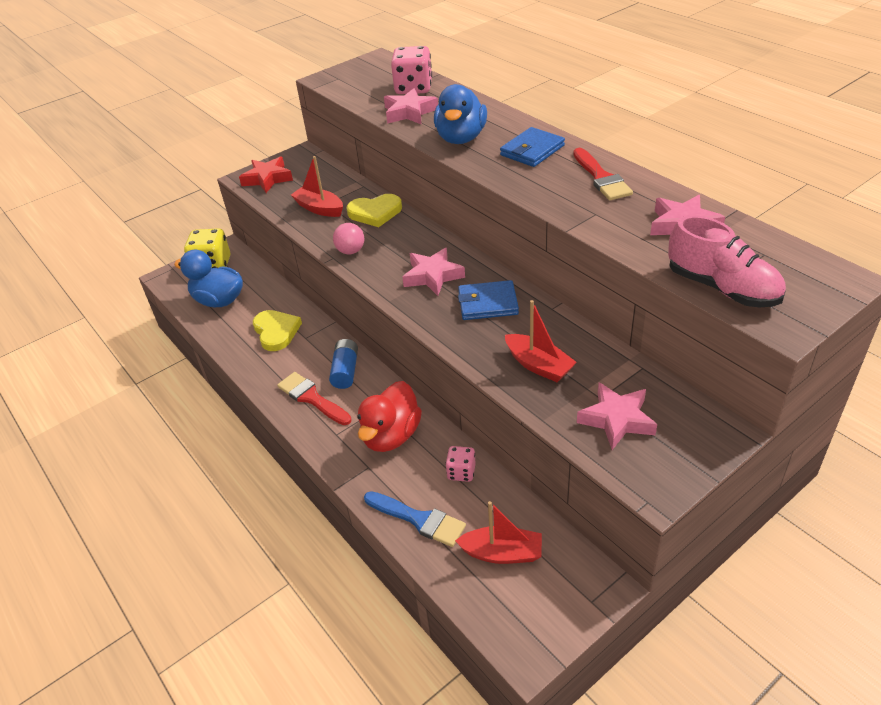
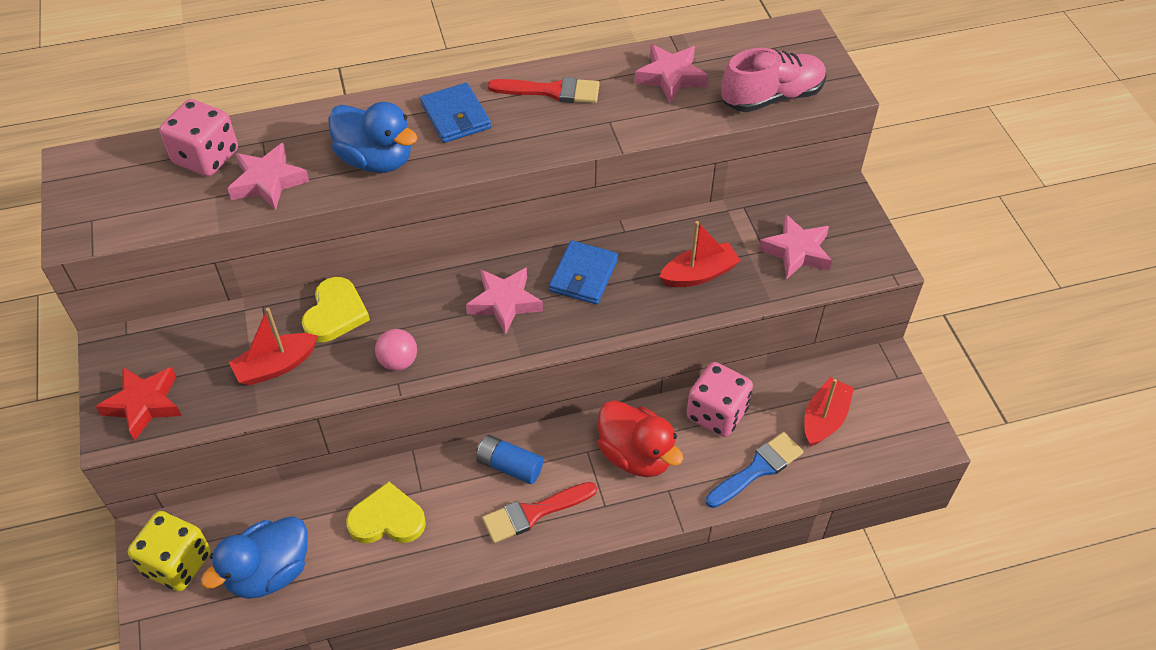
camera: 70 degrees left, 10 degrees up
pink dice [445,446,476,482] -> pink dice [686,362,753,437], size x1.79

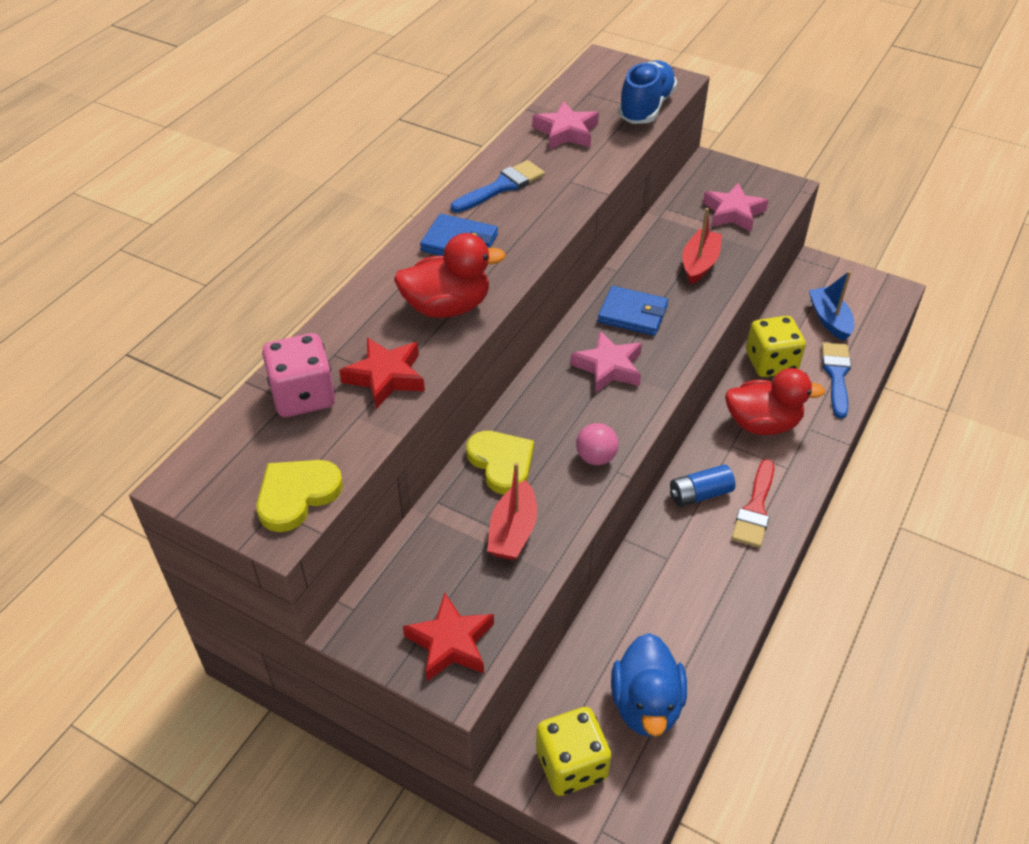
camera: 45 degrees left, 5 degrees down
pink star [227,143,309,211] -> red star [339,337,425,409]
blue duck [328,102,417,173] -> red duck [394,233,506,318]
yellow heart [346,482,426,544] -> yellow heart moved to [256,460,343,532]
red brush [488,77,599,103] -> blue brush [451,160,545,213]
blue wallet [549,240,618,305] -> blue wallet turned 45 degrees counterclockwise [598,286,668,336]
pink dice [686,362,753,437] -> yellow dice [746,316,806,377]
pink shoe [721,48,827,112] -> blue shoe [618,60,677,124]
red boat [804,377,854,447] -> blue boat [809,271,854,341]

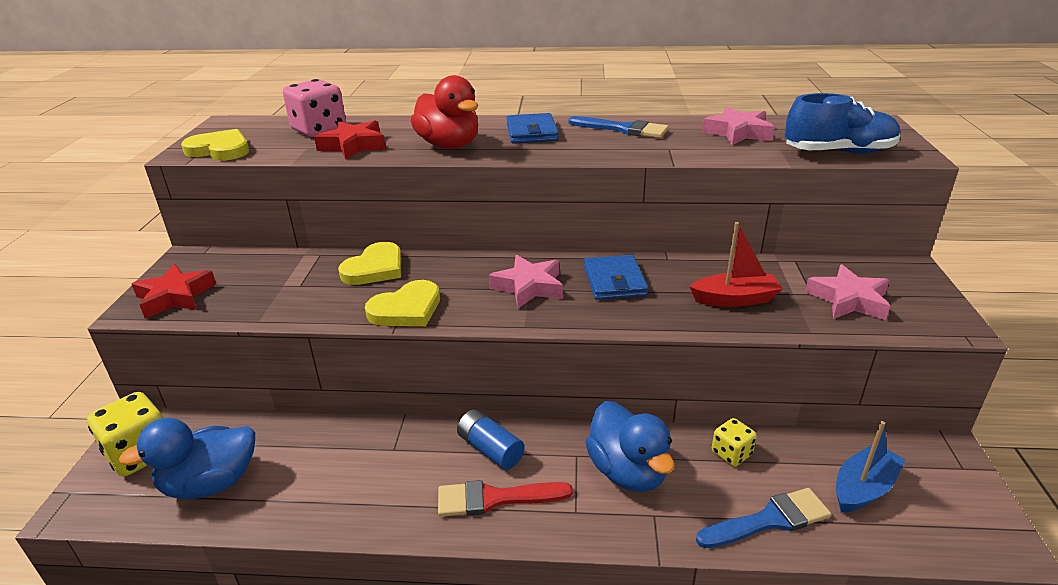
camera: 65 degrees right, 15 degrees down
red boat [487,463,537,560] -> none
pink ball [576,423,618,465] -> yellow heart [365,280,440,326]
red duck [725,368,825,435] -> blue duck [585,401,675,492]
yellow dice [746,316,806,377] -> yellow dice [712,418,757,466], size x0.56

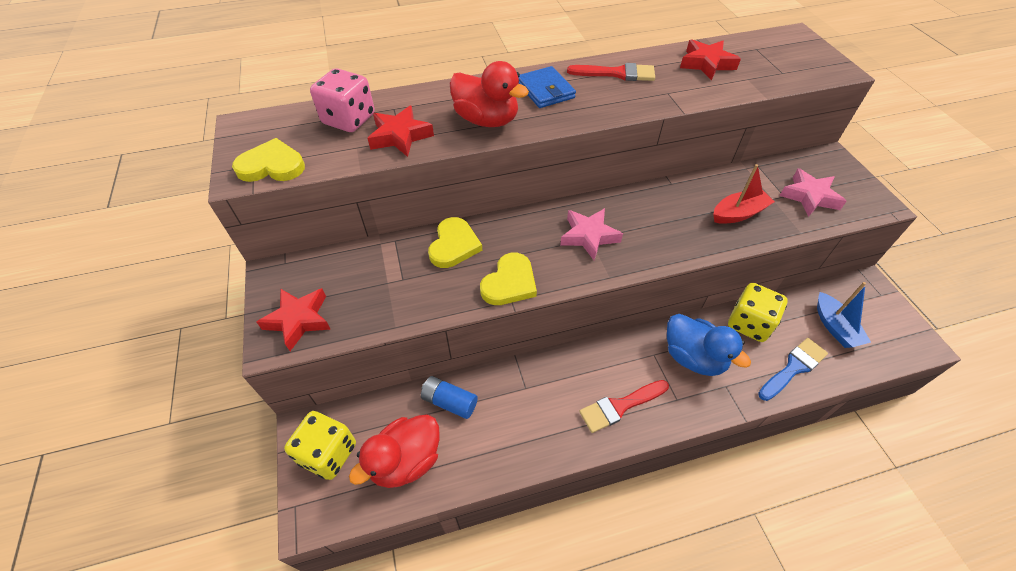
camera: 20 degrees left, 20 degrees up
blue duck [119,418,255,499] -> red duck [349,415,440,488]
blue battery [457,409,525,470] -> blue battery moved to [421,376,478,419]
blue brush [568,116,669,138] -> red brush [567,63,655,81]
blue wallet [584,255,648,300] -> none
pink star [702,107,775,145] -> red star [680,39,741,80]
yellow dice [712,418,757,466] -> yellow dice [728,283,788,342], size x1.79
blue shoe [785,93,901,154] -> none
blue boat [836,421,906,513] -> blue boat turned 135 degrees clockwise [817,282,871,348]

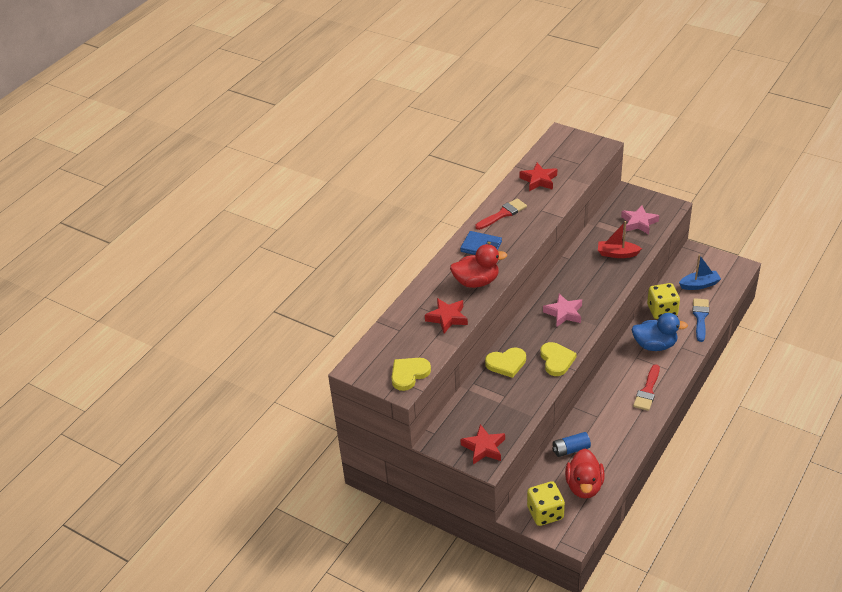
camera: 40 degrees left, 10 degrees down
pink dice [310,68,375,132] -> none
yellow heart [428,217,482,268] -> yellow heart turned 105 degrees clockwise [485,348,526,378]
red boat [713,164,775,224] -> red boat turned 105 degrees counterclockwise [598,221,642,258]
blue boat [817,282,871,348] -> blue boat turned 45 degrees counterclockwise [679,254,721,290]

